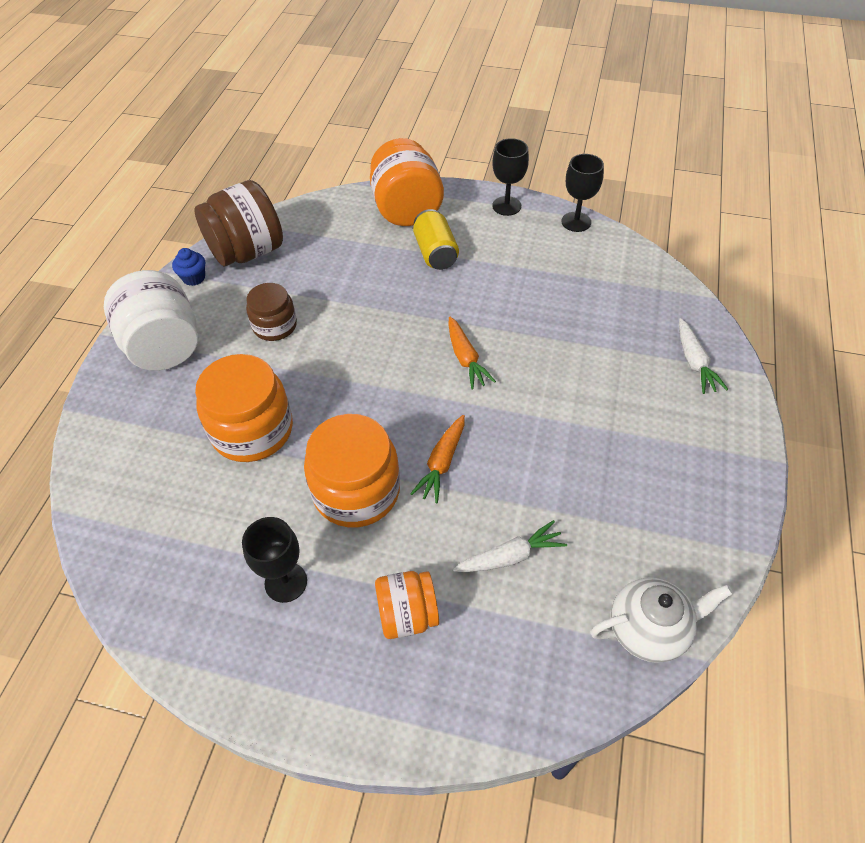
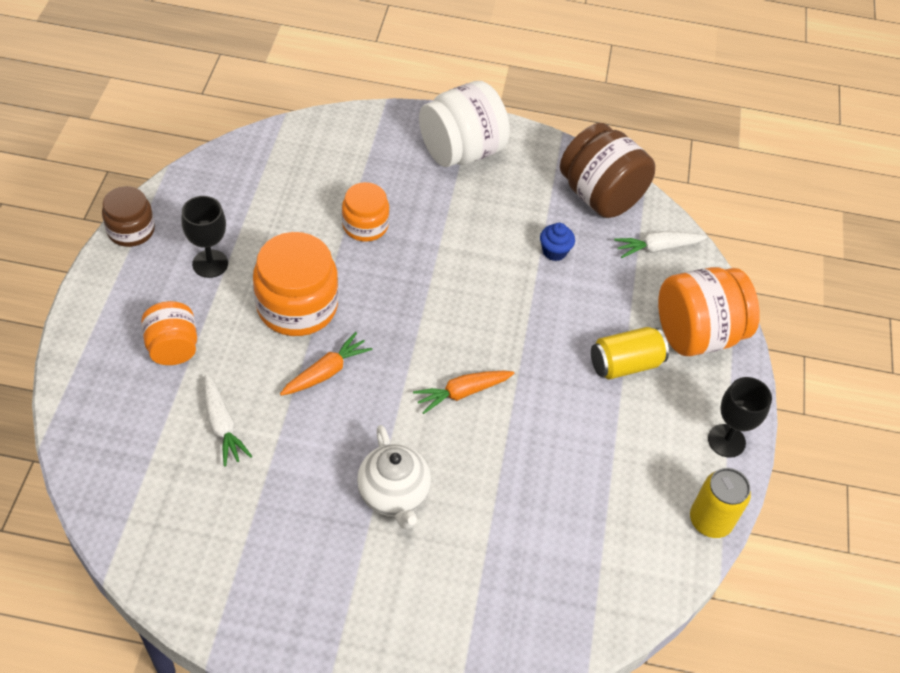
camera: 80 degrees right, 0 degrees up
blue cupcake [172,248,205,286] -> blue cupcake moved to [540,223,575,261]
orange jar [195,354,293,462] -> orange jar [342,182,389,242], size x0.60
brown jar [246,283,297,341] -> brown jar moved to [102,186,155,247]
orange carrot [410,415,465,503] -> orange carrot turned 120 degrees clockwise [280,332,373,396]
black goblet [562,154,604,232] -> yellow can [690,468,751,538]
white teapot [590,577,733,663] -> white teapot moved to [357,425,431,529]
white carrot [679,318,728,394] -> white carrot moved to [614,231,707,258]

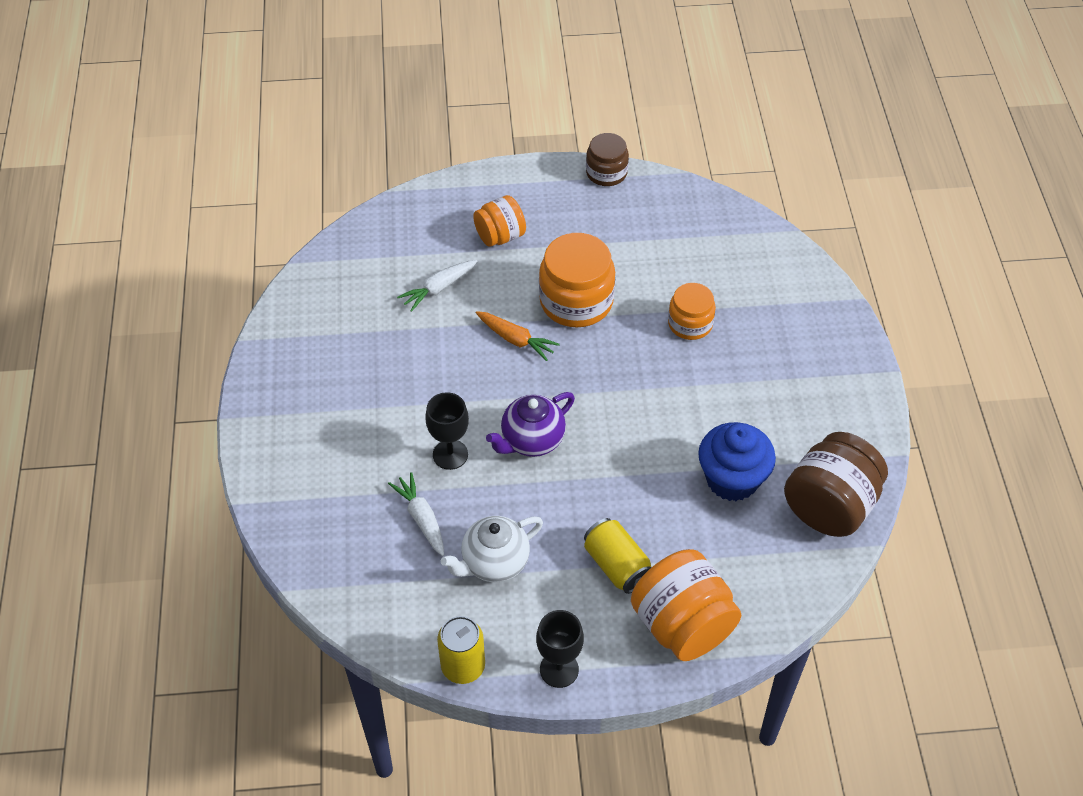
camera: 80 degrees right, 0 degrees up
black goblet [181,196,228,278] -> black goblet moved to [425,392,469,470]
white teapot [357,425,431,529] -> white teapot moved to [440,516,543,582]
orange carrot [413,371,515,414] -> purple teapot [486,392,575,457]
white jar [419,81,510,167] -> none
blue cupcake [540,223,575,261] -> blue cupcake [698,422,776,501], size x2.04
white carrot [614,231,707,258] -> white carrot moved to [388,472,444,556]

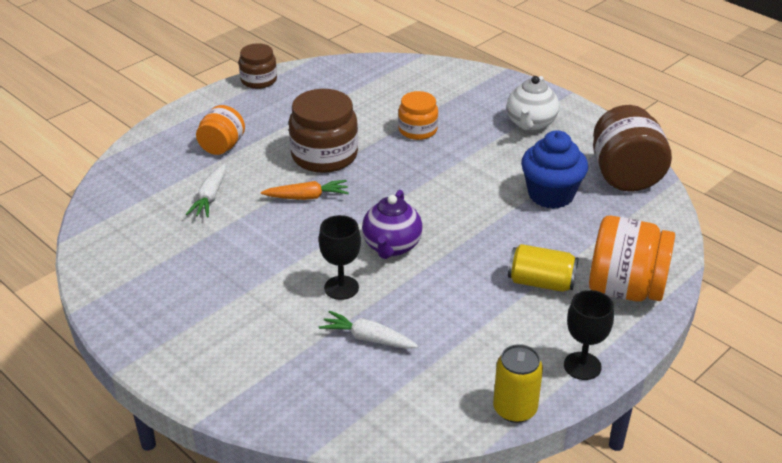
camera: 40 degrees left, 15 degrees down
white teapot [440,516,543,582] -> white teapot moved to [507,76,559,131]
orange jar [539,233,615,327] -> brown jar [289,89,358,173]

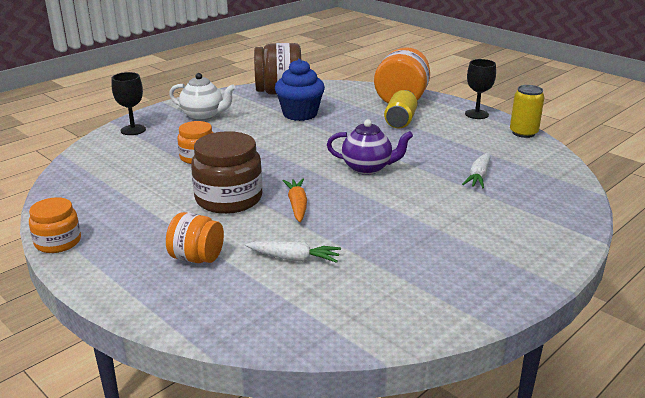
camera: 90 degrees left, 10 degrees down
brown jar [239,43,277,89] -> orange jar [29,197,81,253]
black goblet [319,215,361,300] -> black goblet moved to [112,72,146,135]

